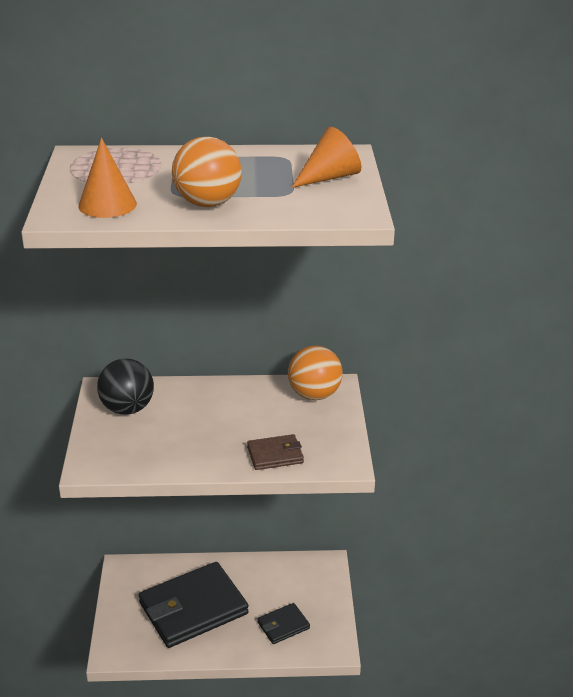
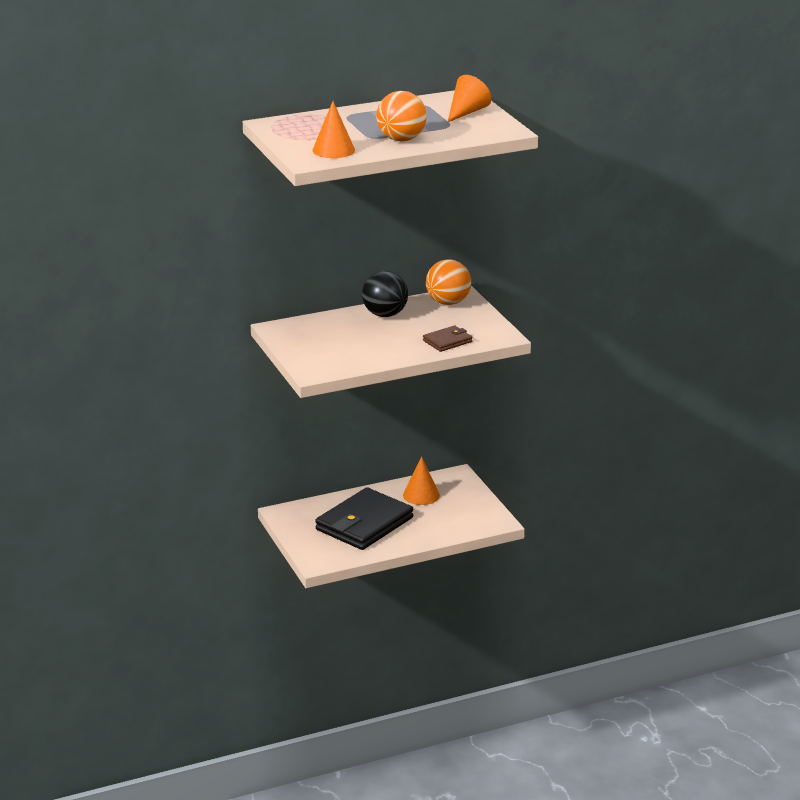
camera: 20 degrees left, 5 degrees down
black ball [97,359,154,414] -> black ball moved to [362,271,408,317]
black wallet [257,603,310,644] -> none
none -> orange cone [403,456,440,505]

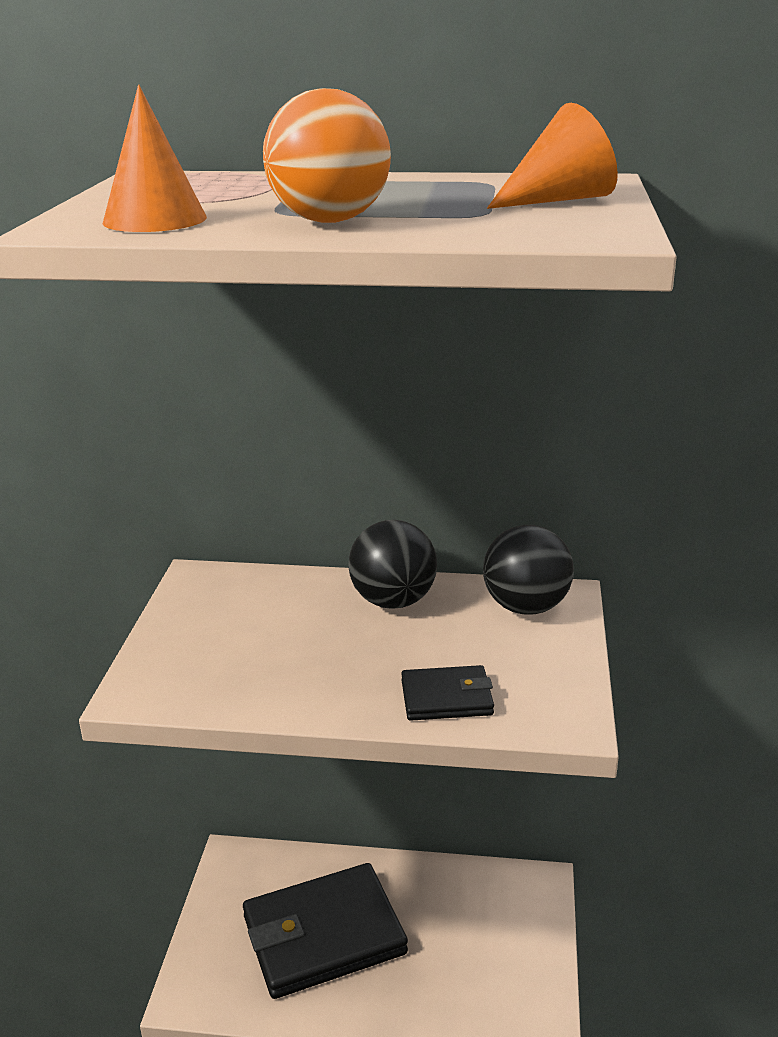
camera: 30 degrees right, 0 degrees up
orange cone [403,456,440,505] -> none
brown wallet [423,325,473,352] -> black wallet [401,665,494,721]
orange ball [426,259,471,305] -> black ball [483,525,574,614]

